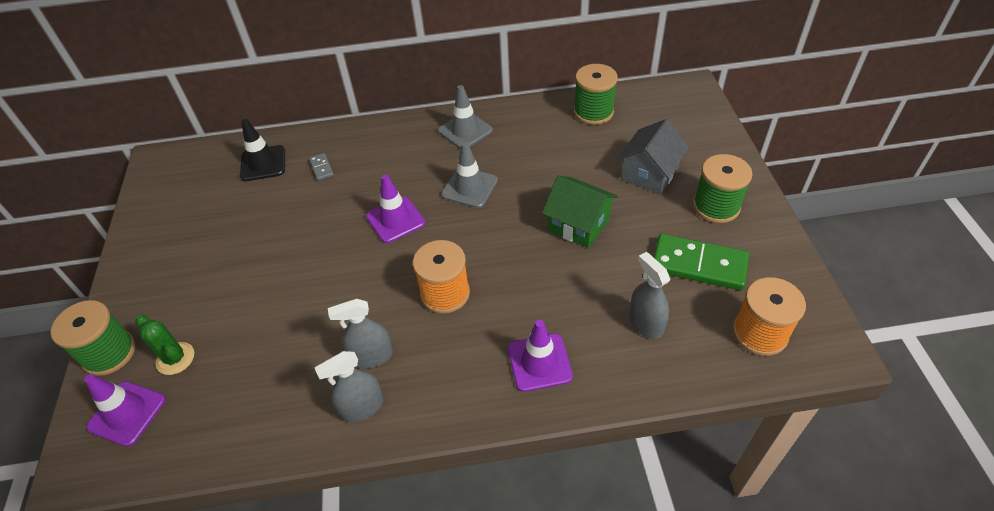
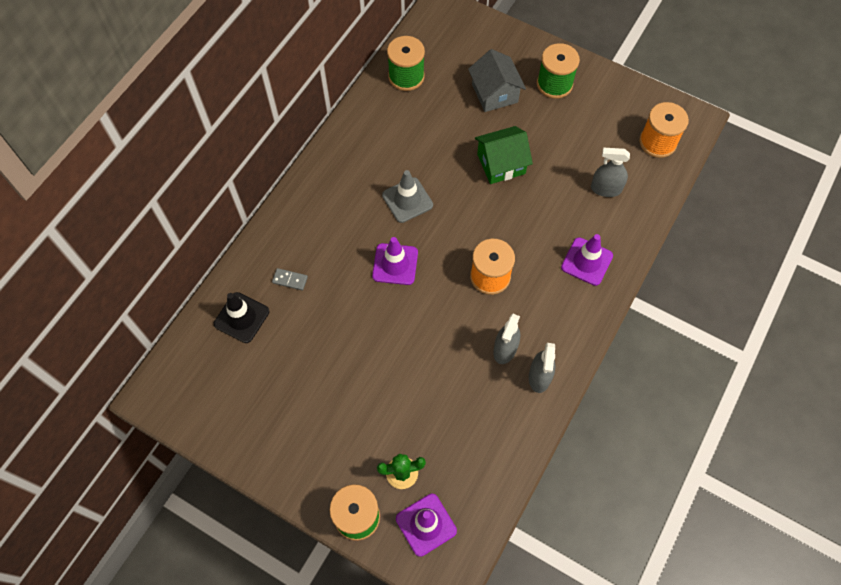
camera: 55 degrees left, 15 degrees up
grey traffic cone [438,85,493,149] -> none
green domino [654,234,749,290] -> none

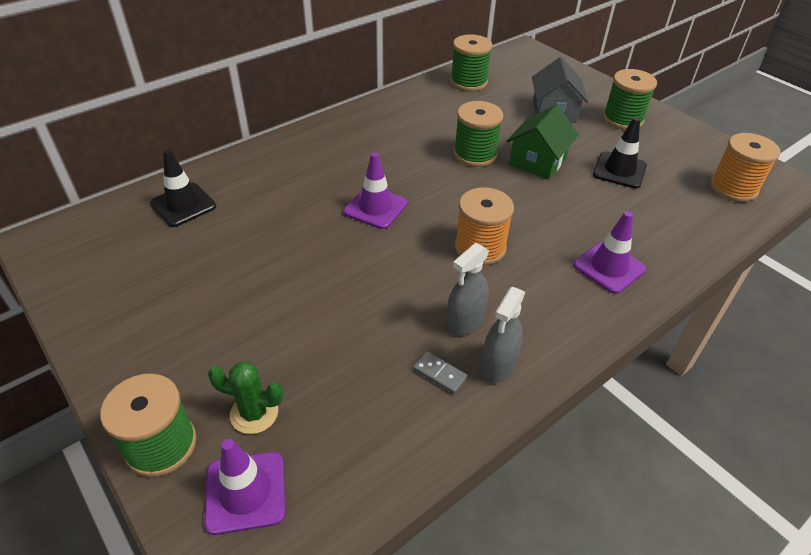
camera: 20 degrees right, 20 degrees down
grey domino [272,268,308,291] -> grey domino moved to [413,352,468,394]
grey traffic cone [382,170,433,223] -> none
green house [475,126,533,184] -> green house turned 60 degrees counterclockwise [507,104,578,179]
grey spray bottle [591,148,630,197] -> none
none -> green spool [454,101,503,167]
none -> black traffic cone [593,117,647,188]

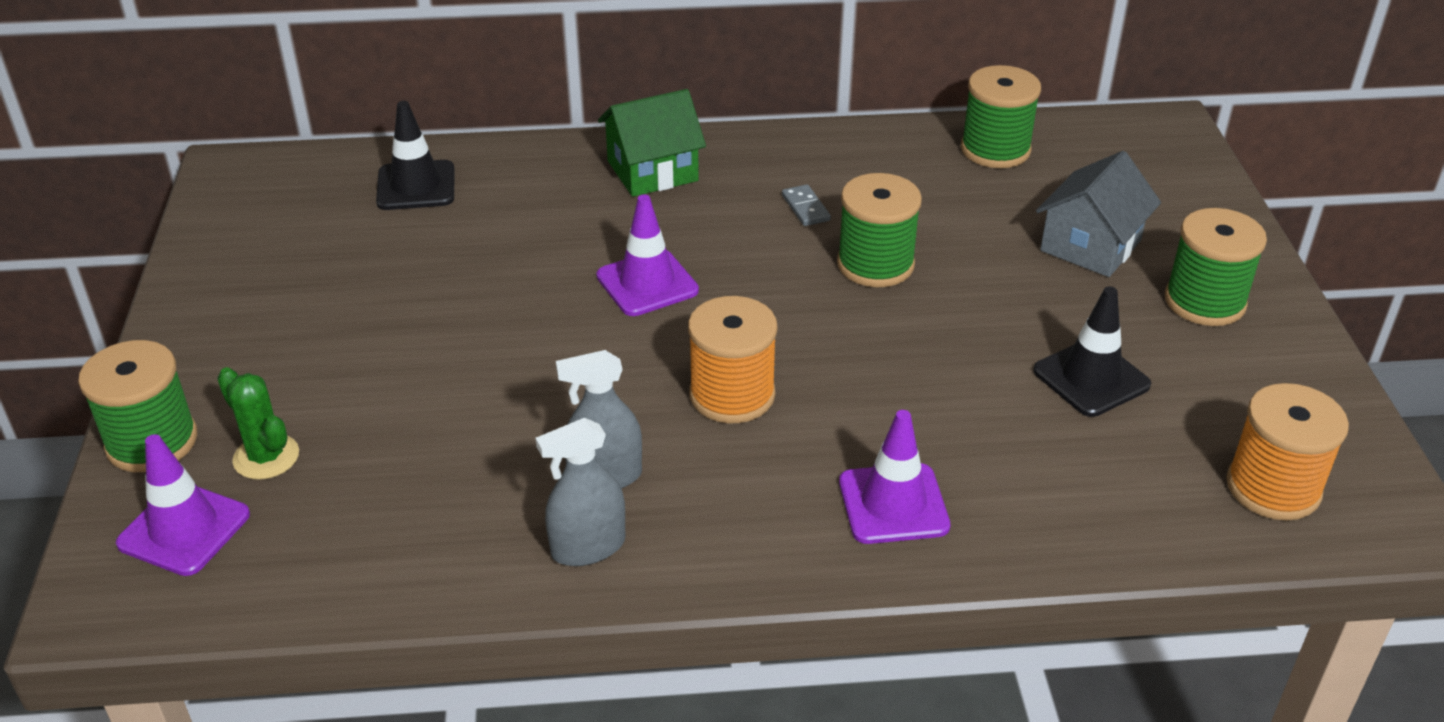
camera: 35 degrees right, 5 degrees down
grey domino [413,352,468,394] -> grey domino moved to [782,184,831,226]
green house [507,104,578,179] -> green house moved to [598,89,706,197]

